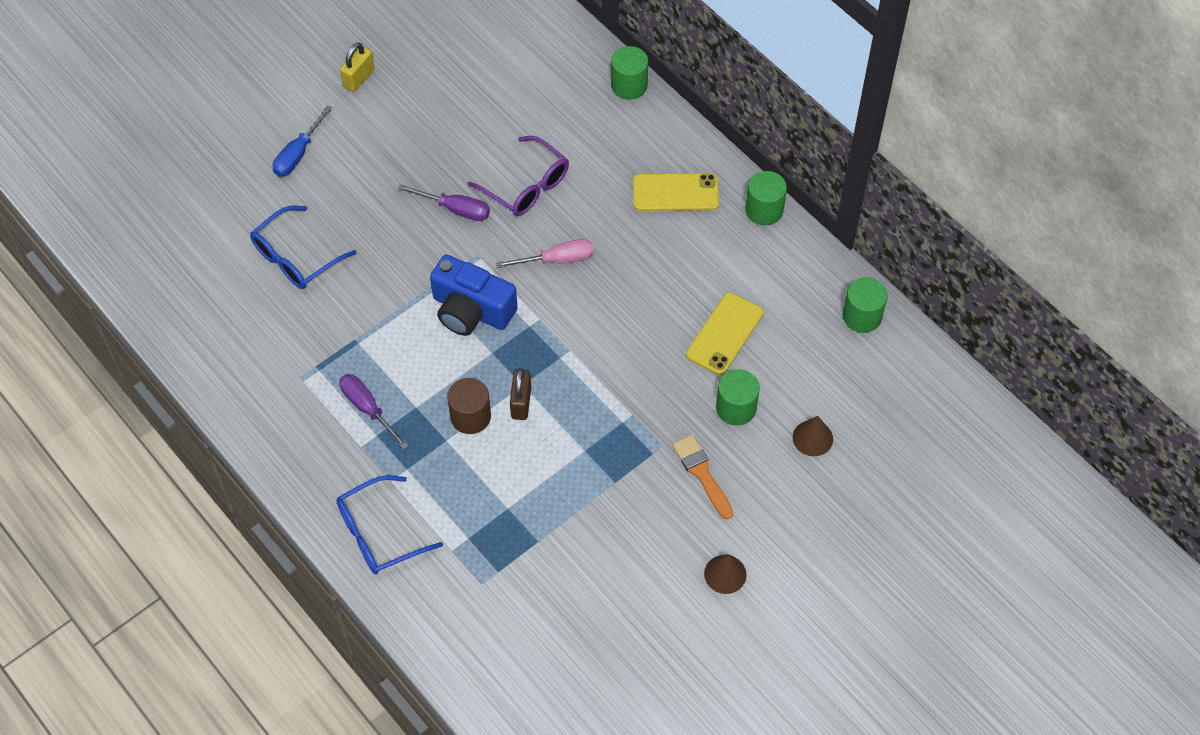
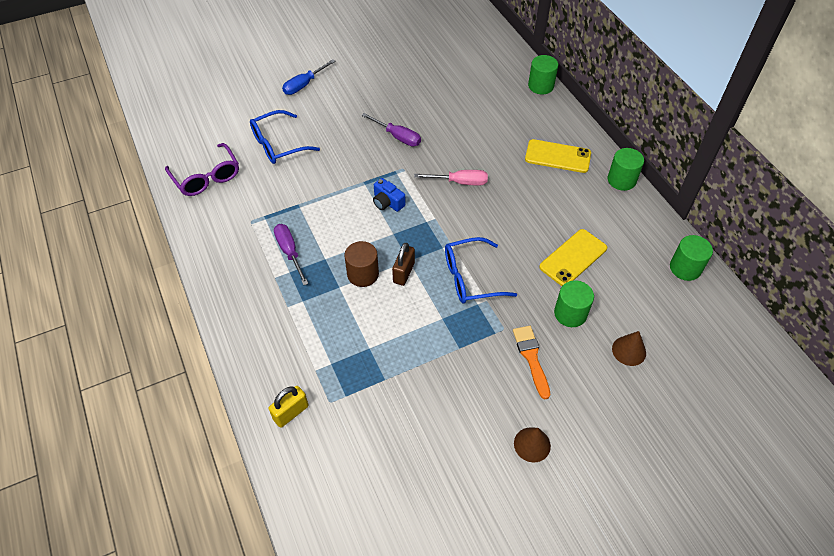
camera: 15 degrees right, 5 degrees down
blue glasses [336,475,443,574] -> blue glasses moved to [445,237,517,303]
yellow padlock [340,42,374,92] -> yellow padlock moved to [269,386,308,428]
blue camera [430,255,518,336] -> blue camera [373,178,406,212], size x0.53
purple glasses [468,136,569,216] -> purple glasses moved to [165,143,239,196]

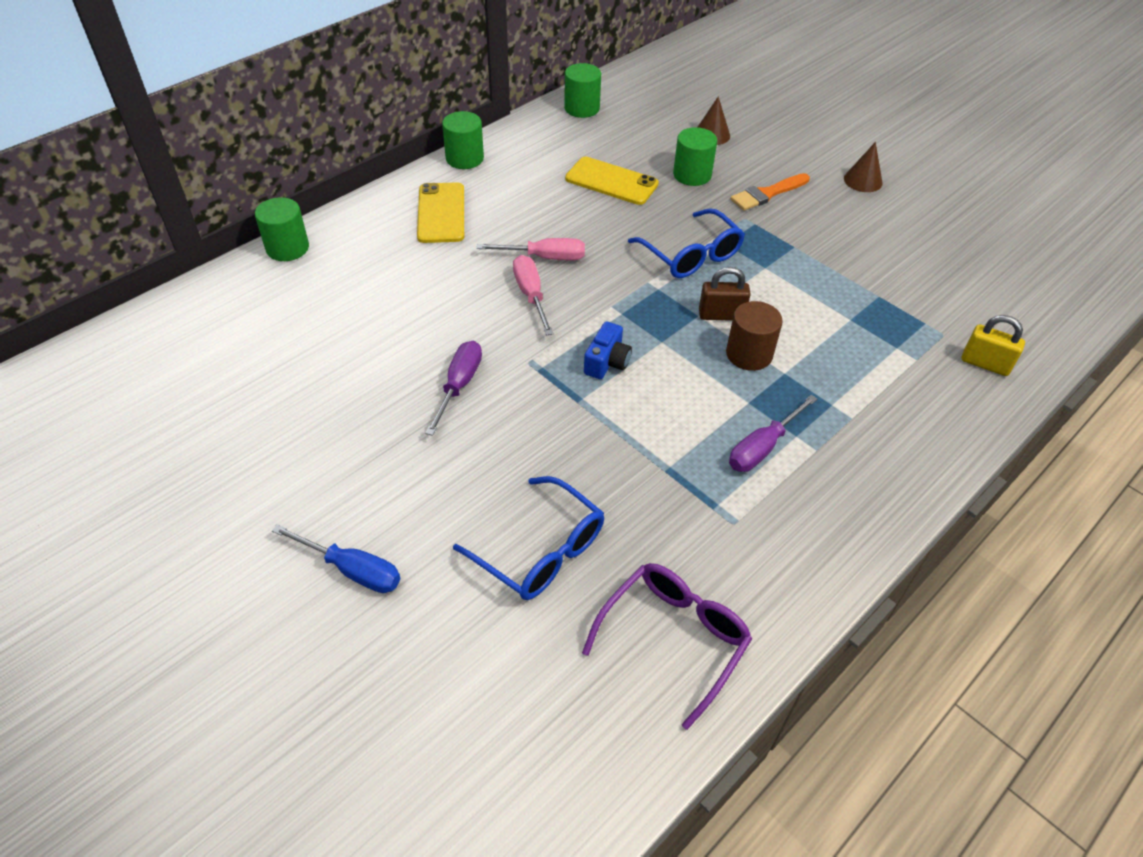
camera: 110 degrees left, 5 degrees down
none -> pink screwdriver [477,238,585,260]

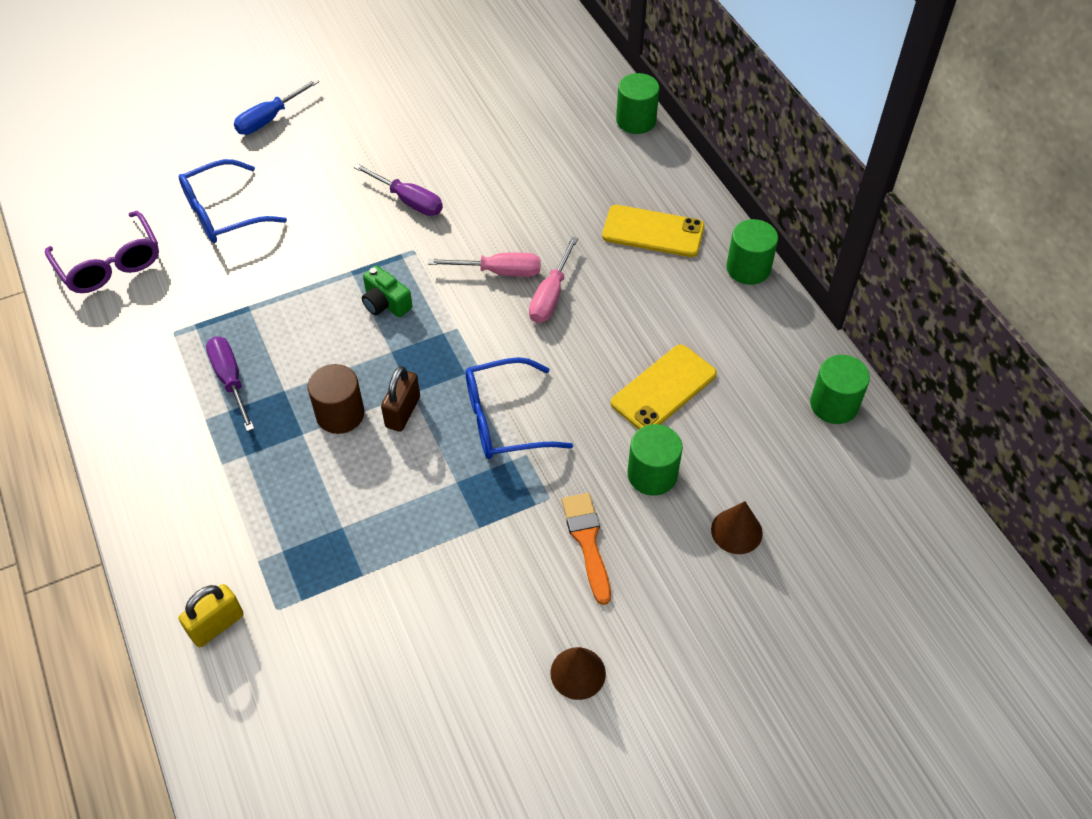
camera: 110 degrees right, 5 degrees up
blue camera [584,321,632,379] -> green camera [362,265,413,317]

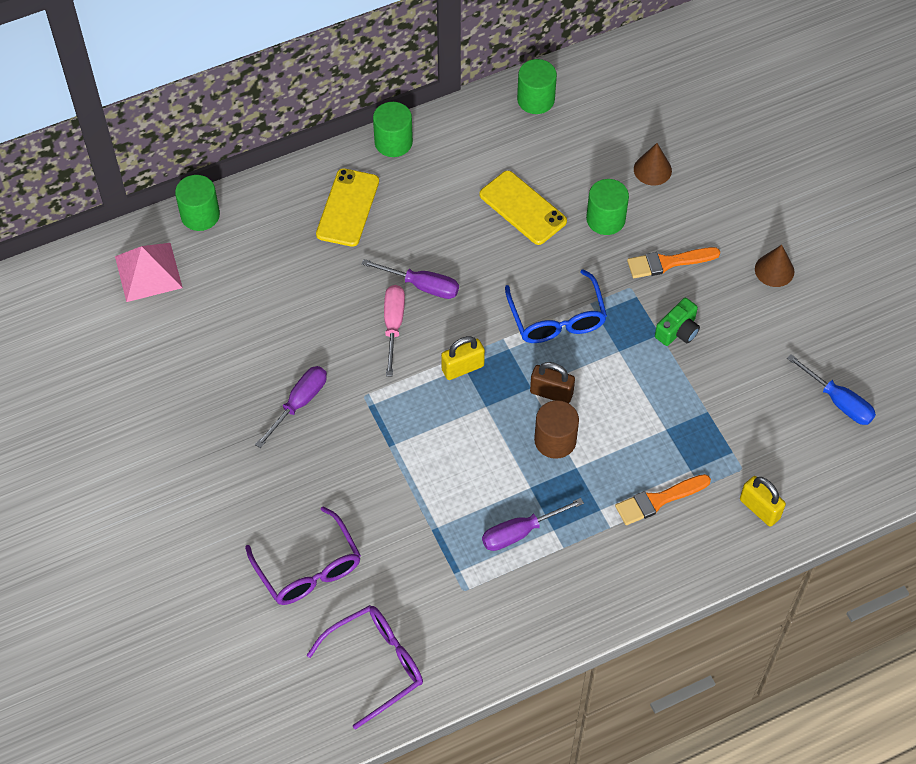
camera: 90 degrees left, 5 degrees up
blue glasses [178,159,287,243] -> purple glasses [245,506,361,605]
blue screwdriver [234,79,319,135] -> blue screwdriver moved to [787,354,876,425]
green camera [362,265,413,317] -> green camera moved to [655,298,700,346]
pink screwdriver [529,237,578,323] -> purple screwdriver [362,259,459,299]
none -> pink pyramid [115,243,183,302]
none -> yellow padlock [441,336,485,380]
none -> orange brush [615,474,711,525]

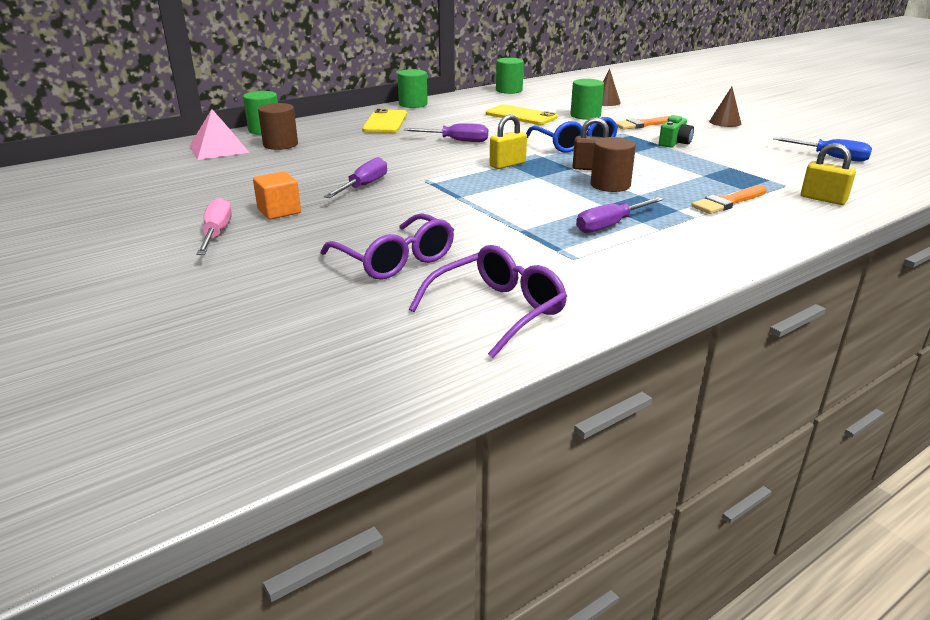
camera: 10 degrees left, 30 degrees down
pink screwdriver [384,285,405,376] -> pink screwdriver moved to [197,198,232,255]
none -> orange cube [253,171,301,219]
none -> brown cylinder [258,103,298,150]

